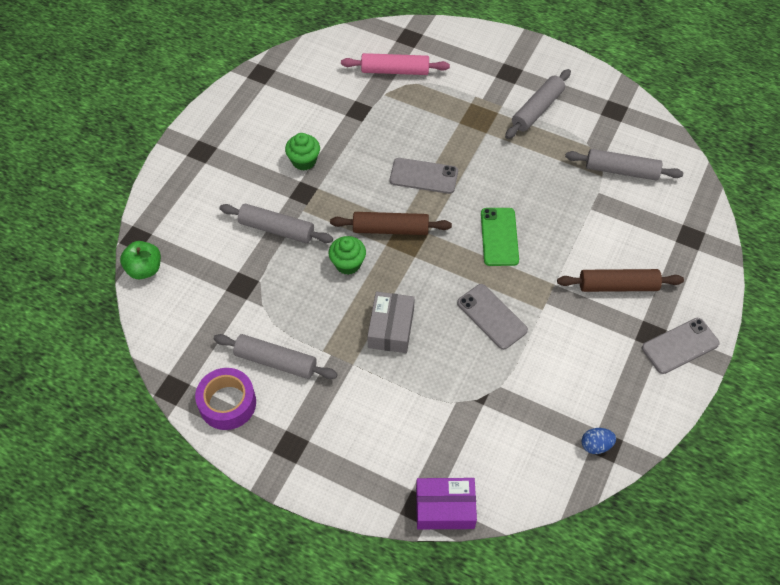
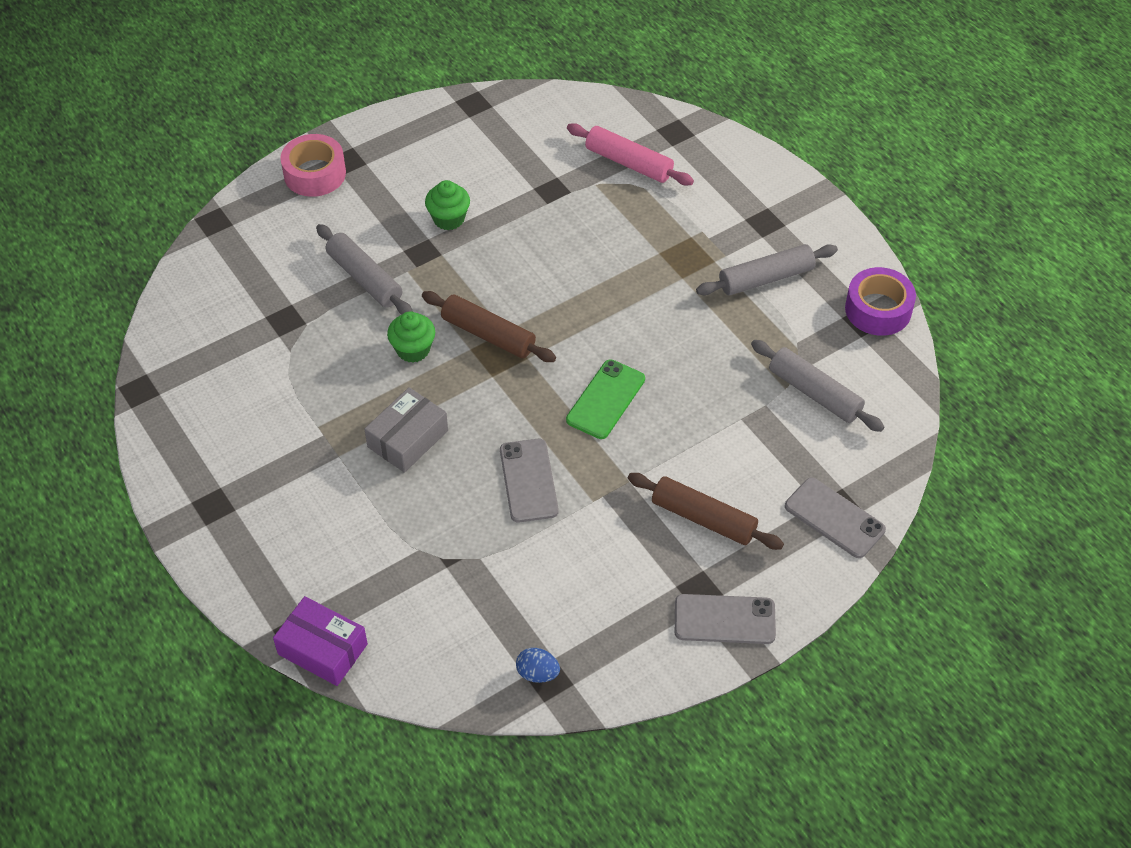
camera: 30 degrees right, 5 degrees down
green apple [120,241,161,279] -> none
purple tape [195,368,256,430] -> purple tape moved to [845,267,916,336]
grey rolling pin [214,334,338,379] -> none
grey phone [390,158,458,194] -> grey phone moved to [785,478,886,558]
none -> pink tape [280,134,346,197]

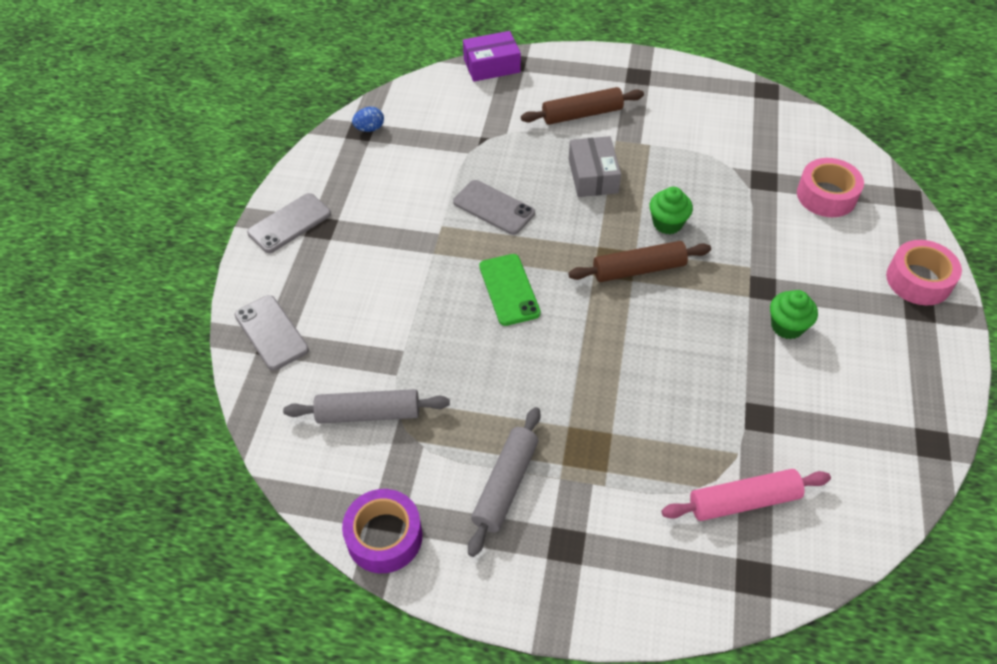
camera: 135 degrees right, 0 degrees up
grey rolling pin [316,224,413,315] -> none
brown rolling pin [628,473,784,550] -> brown rolling pin moved to [521,87,644,125]
grey phone [785,478,886,558] -> grey phone turned 60 degrees clockwise [235,295,309,371]
none -> pink tape [797,158,864,217]

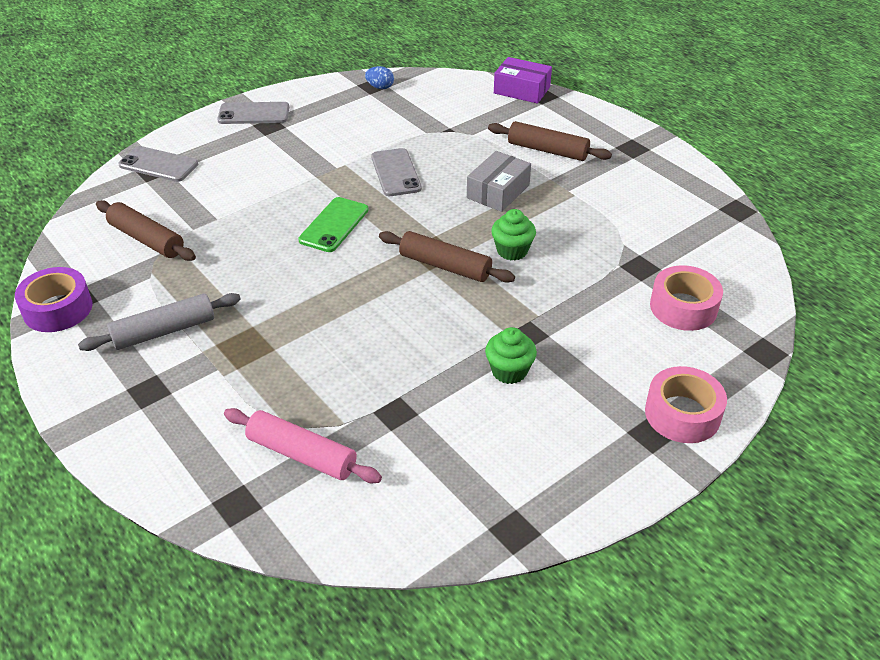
camera: 40 degrees right, 10 degrees down
grey phone [235,295,309,371] -> grey phone turned 75 degrees counterclockwise [118,146,198,182]
grey rolling pin [283,389,450,424] -> brown rolling pin [96,200,196,261]

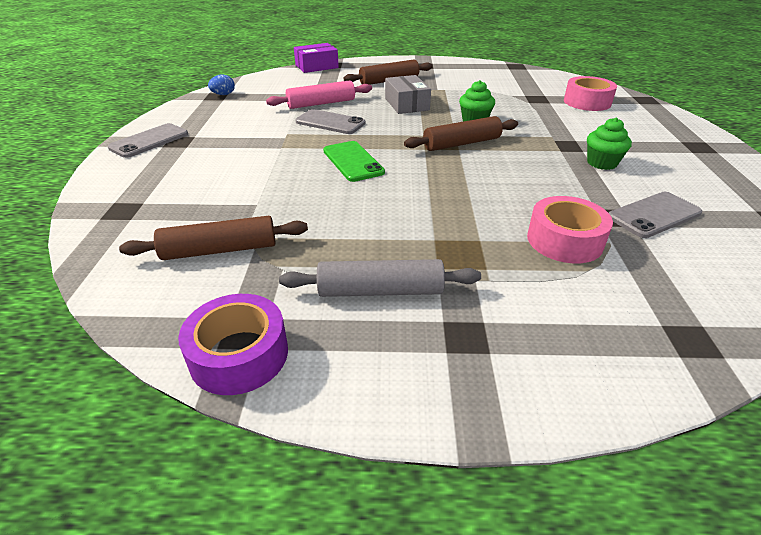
camera: 50 degrees left, 5 degrees down
grey rolling pin [78,293,241,351] -> grey rolling pin turned 75 degrees clockwise [279,259,481,297]
grey phone [118,146,198,182] -> grey phone moved to [609,192,702,238]
pink rolling pin [224,408,382,483] -> pink rolling pin moved to [266,80,372,109]
pink tape [645,366,727,443] -> pink tape moved to [527,196,613,263]

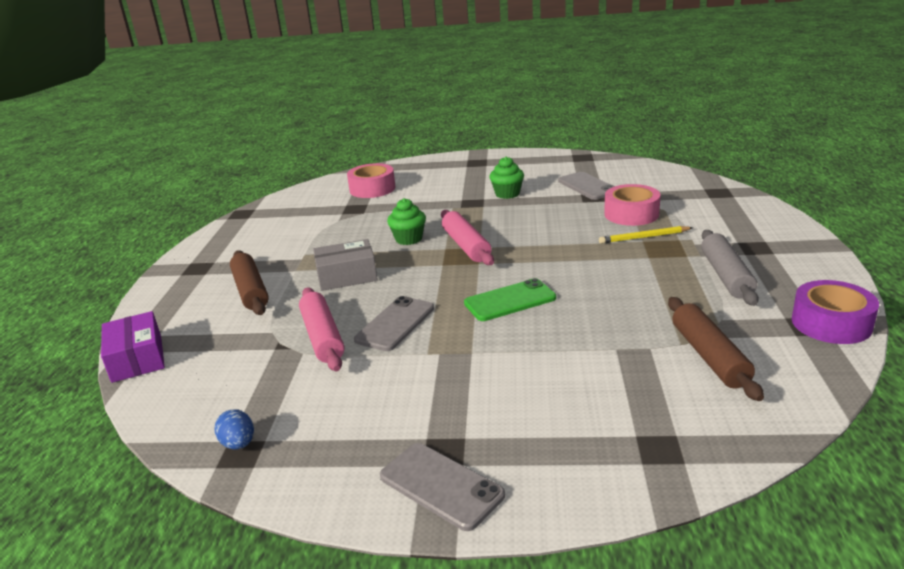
camera: 85 degrees left, 10 degrees down
brown rolling pin [404,116,518,151] -> pink rolling pin [441,210,494,265]
none -> yellow pencil [599,226,693,244]

